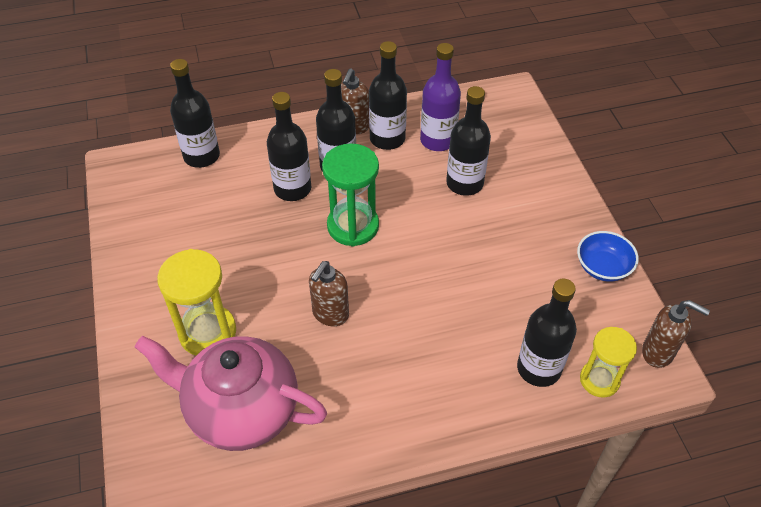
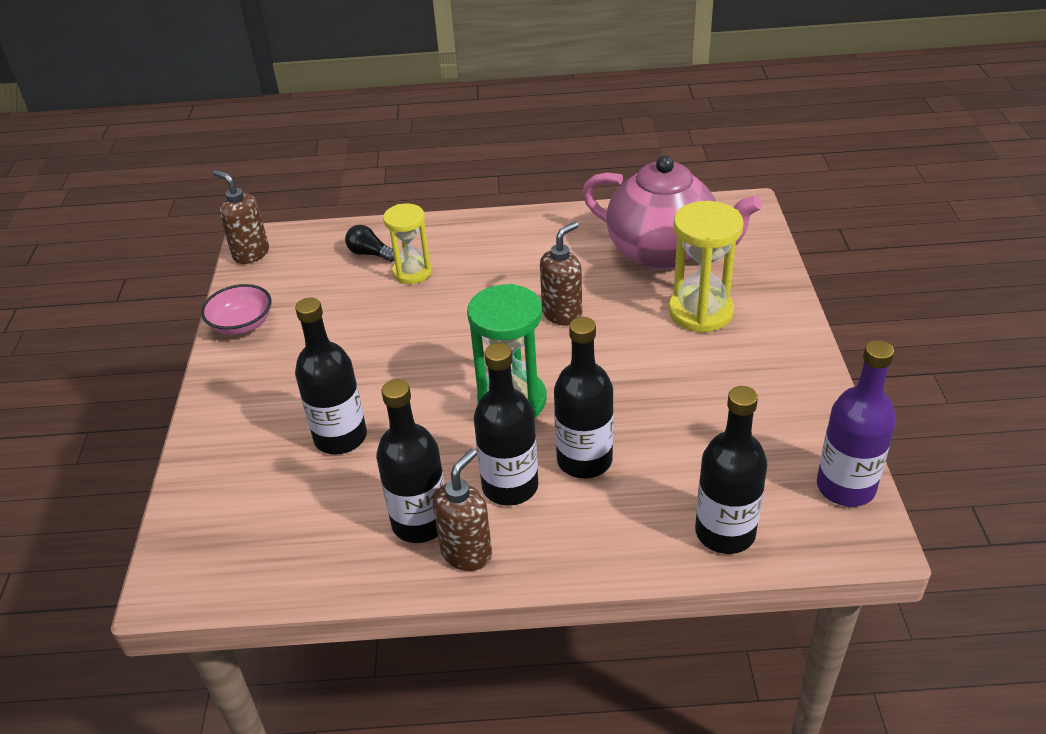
camera: 165 degrees left, 10 degrees down
purple bottle [420,43,461,151] -> purple bottle moved to [817,340,896,507]
black bottle [517,279,577,387] -> black light bulb [345,225,395,262]
blue bowl [577,231,639,282] -> pink bowl [201,284,272,335]
yellow hourglass [580,327,637,397] -> yellow hourglass moved to [383,203,432,284]

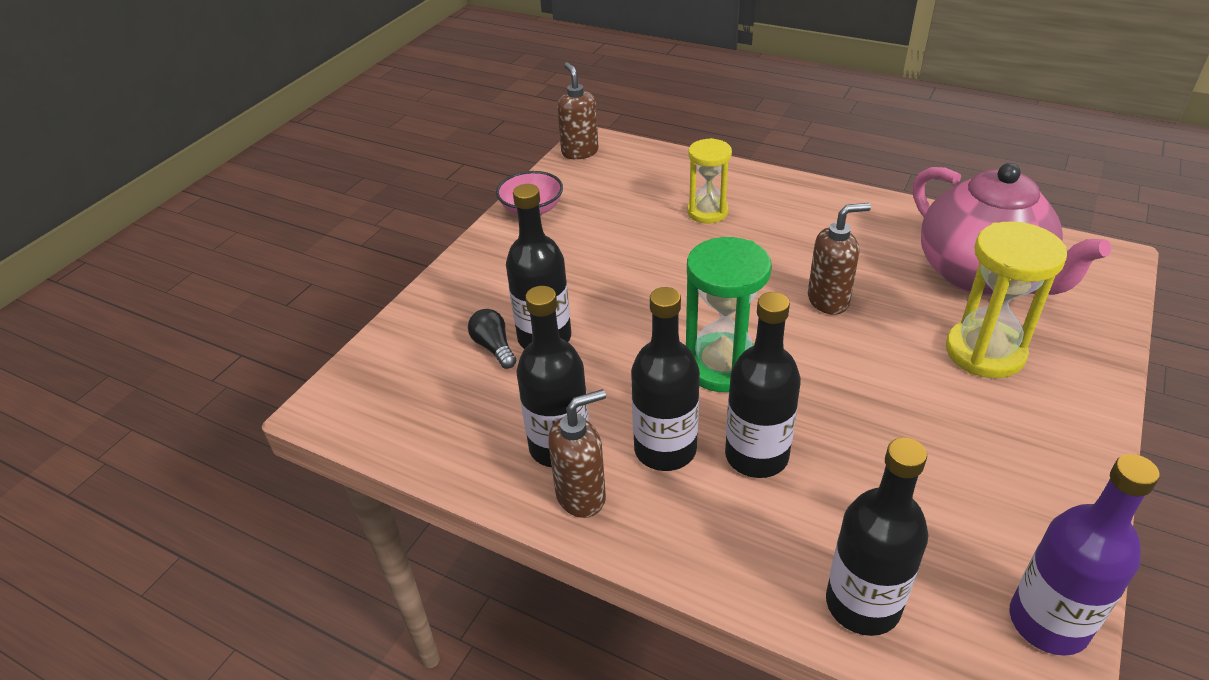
camera: 30 degrees right, 0 degrees up
black light bulb [345,225,395,262] -> black light bulb moved to [468,309,517,369]

